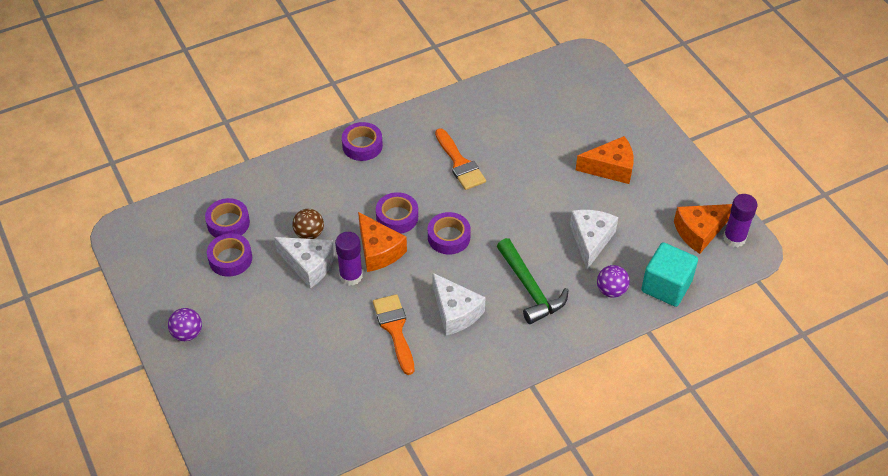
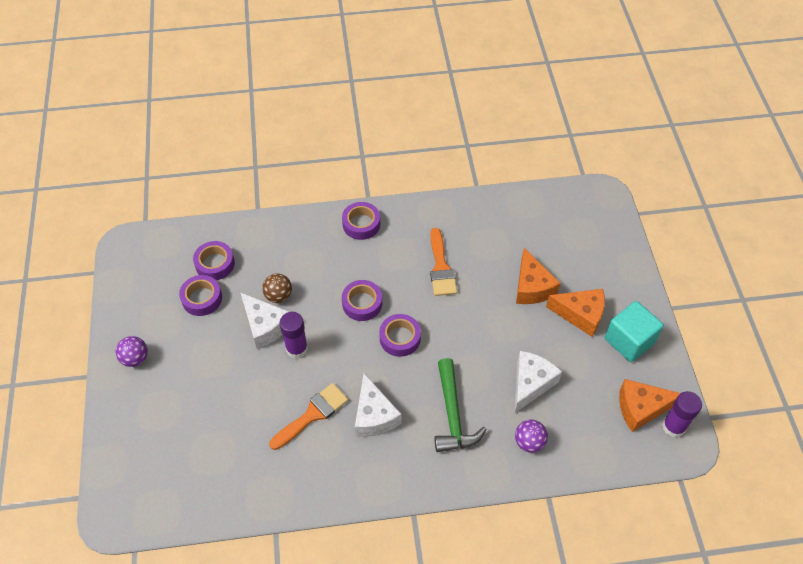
camera: 20 degrees right, 5 degrees up
orange cheese [358,212,407,272] -> orange cheese moved to [516,248,560,304]
orange brush [373,294,414,375] -> orange brush turned 45 degrees clockwise [269,383,348,450]
turquoise cube [641,242,698,307] -> turquoise cube moved to [605,301,664,362]

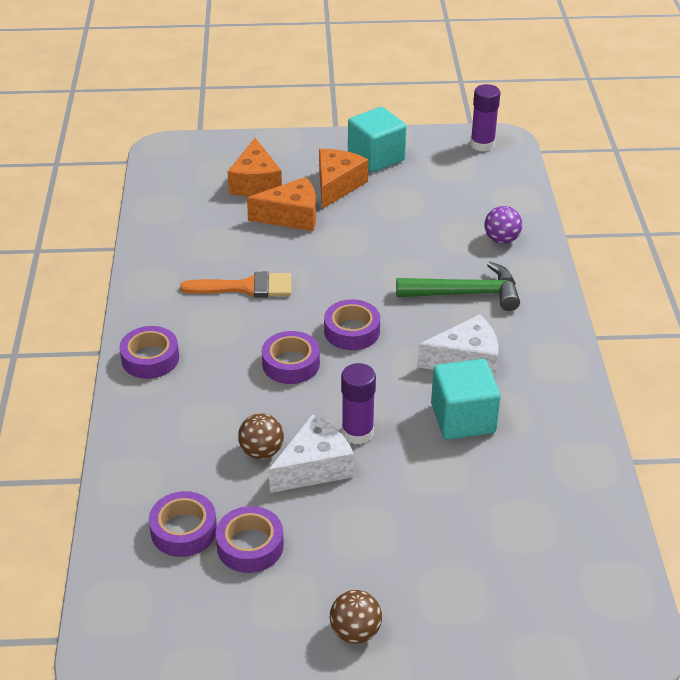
camera: 85 degrees left, 15 degrees down
purple ball [115,336,148,367] -> brown ball [330,590,382,644]
orange brush [269,383,348,450] -> turquoise cube [431,359,501,440]
white cheese [515,351,562,413] -> none
orange cheese [619,379,680,432] -> orange cheese moved to [227,138,282,196]

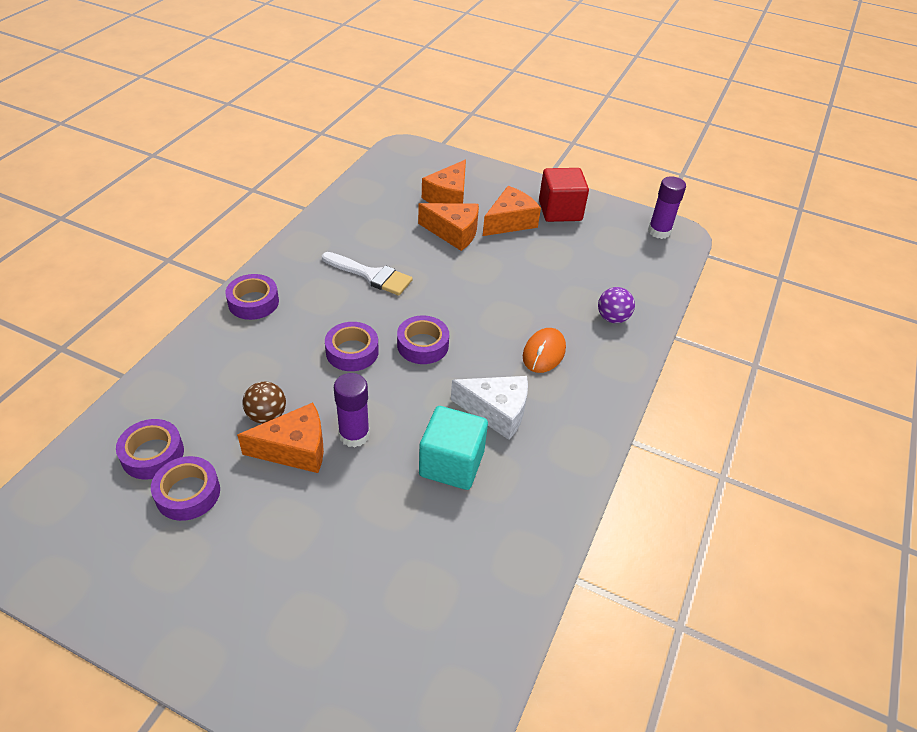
camera: 25 degrees right, 5 degrees up
orange brush [180,272,291,298] -> white brush [322,252,413,296]
white cheese [269,414,354,493] -> orange cheese [237,403,324,473]
brown ball [330,590,382,644] -> none
turquoise cube [348,107,407,172] -> red cube [539,168,589,222]
green hammer [396,262,520,311] -> orange mouse [523,328,566,373]

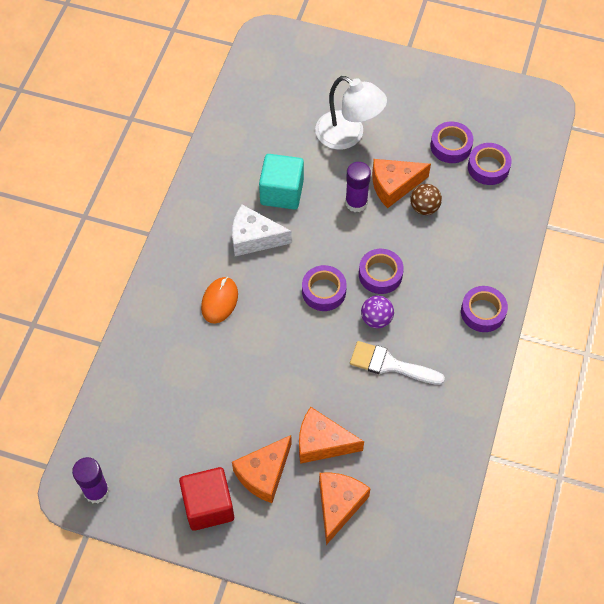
camera: 175 degrees right, 15 degrees up
purple ball [598,287,635,323] -> purple ball moved to [361,295,394,328]
none -> white lamp [315,76,387,150]

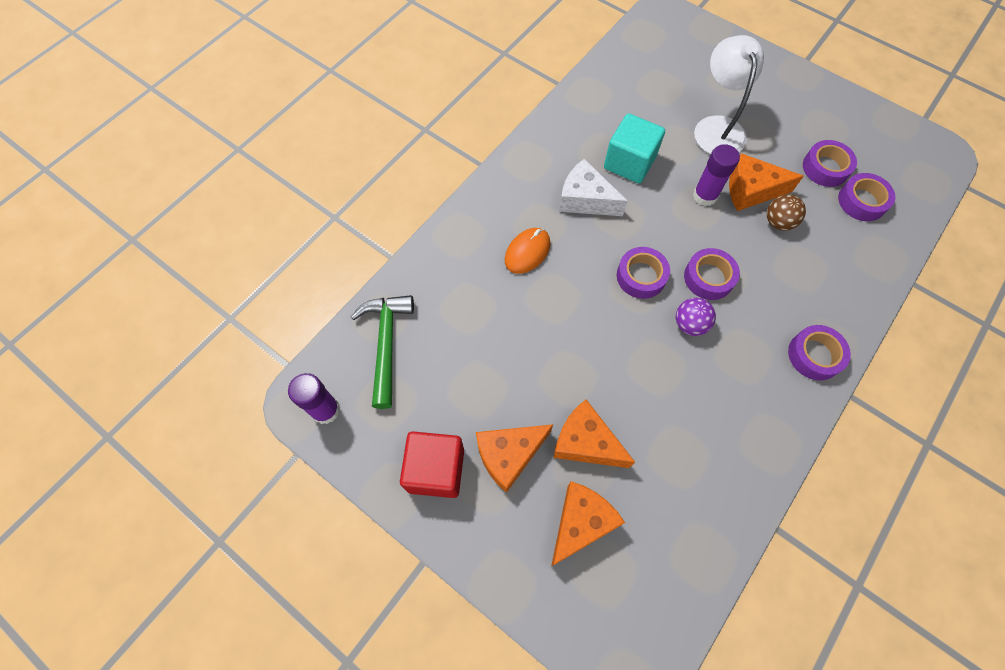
camera: 20 degrees right, 5 degrees up
white lamp [315,76,387,150] -> white lamp turned 150 degrees counterclockwise [694,35,764,154]
white brush [350,341,445,385] -> none
none -> green hammer [351,295,414,409]

